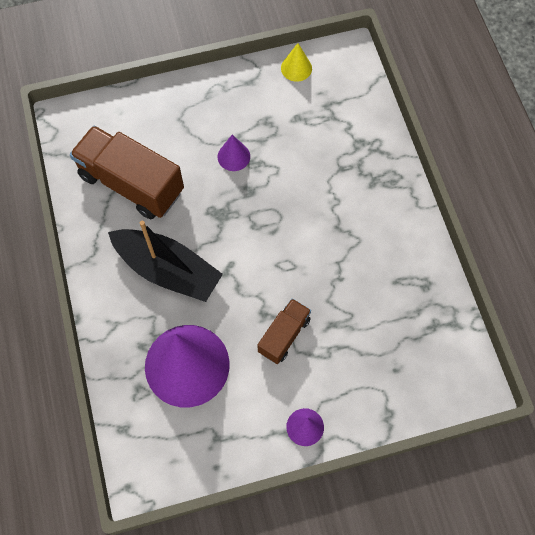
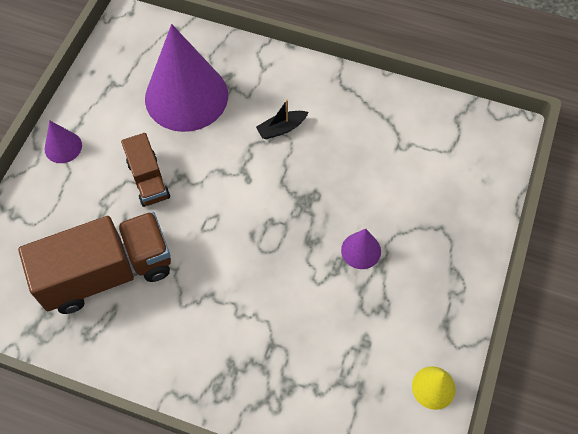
camera: 125 degrees right, 5 degrees down
brown truck [70,126,184,219] -> brown truck moved to [18,212,171,314]
black boat [108,221,223,302] -> black boat [256,100,309,139], size x0.43

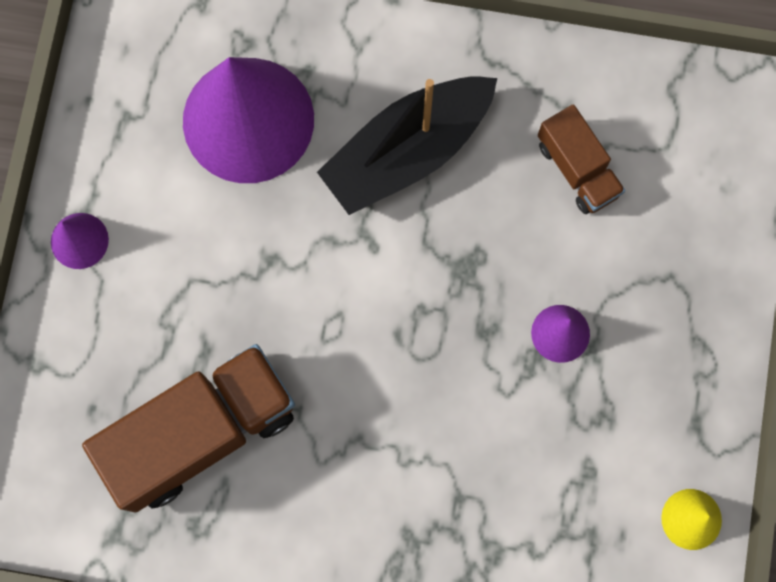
camera: 10 degrees left, 15 degrees up
brown truck [121,133,170,207] -> brown truck moved to [538,104,625,214]
black boat [256,100,309,139] -> black boat [317,76,497,215], size x2.34

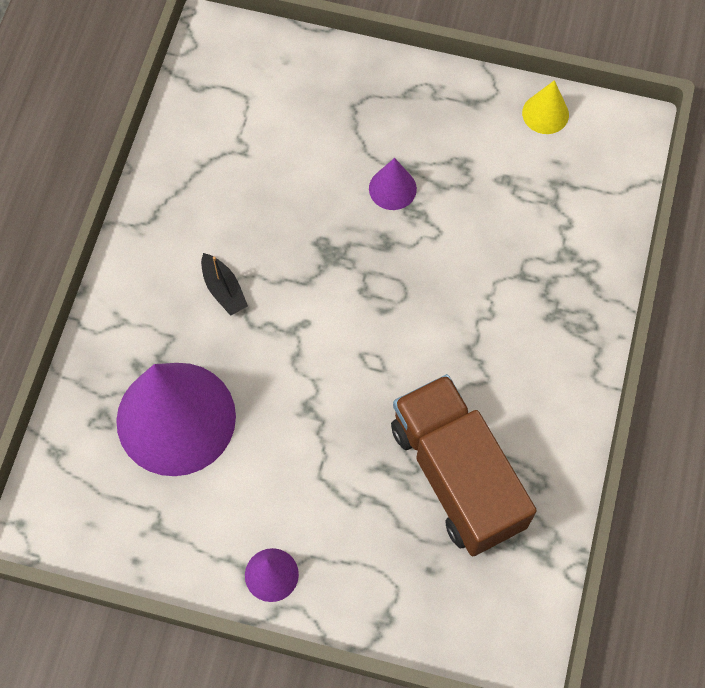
camera: 85 degrees left, 10 degrees down
black boat [317,76,497,215] -> black boat [201,253,248,316], size x0.43
brown truck [538,104,625,214] -> none

